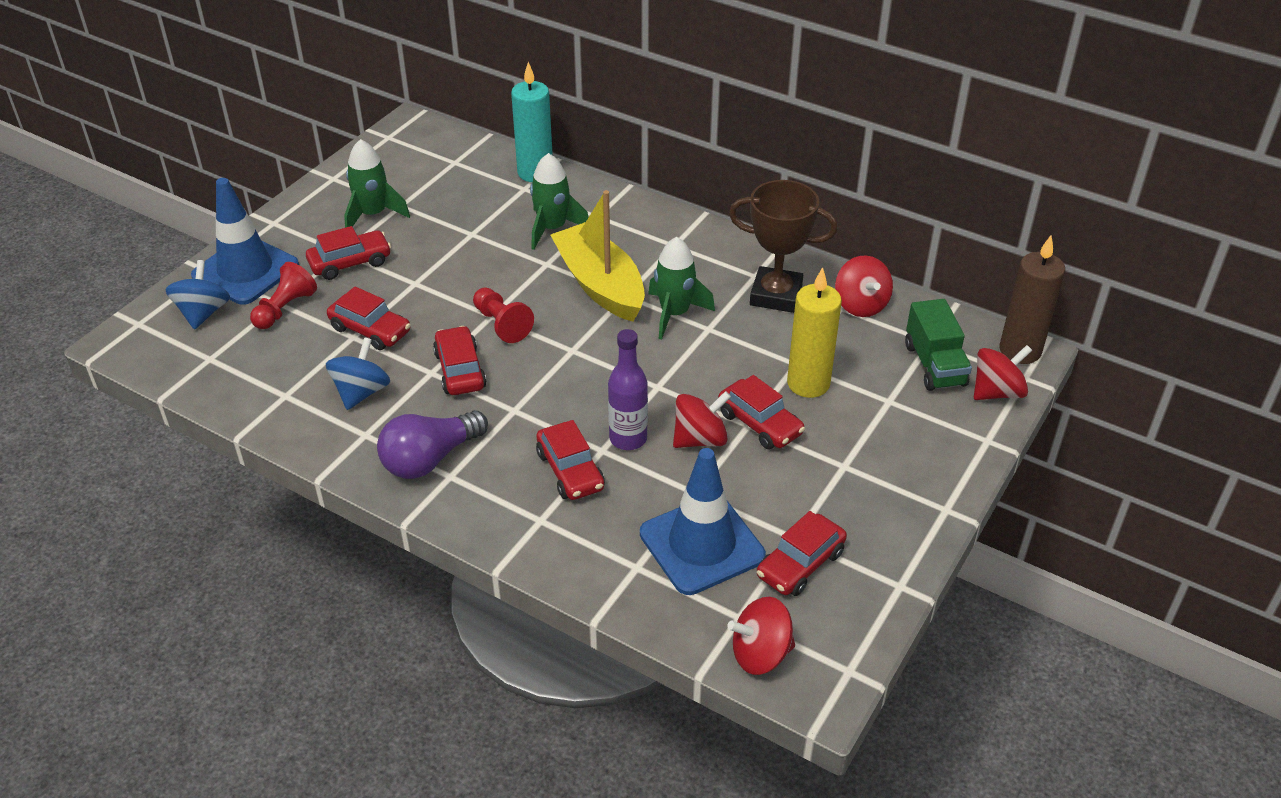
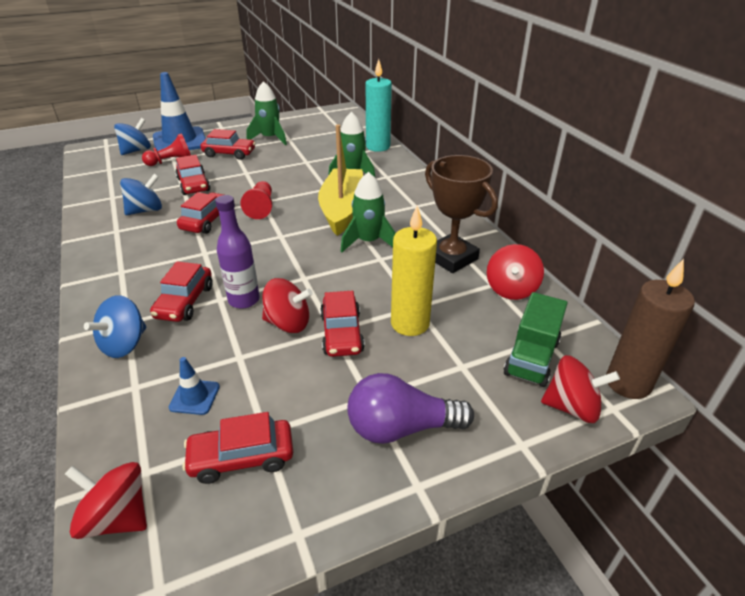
camera: 35 degrees right, 5 degrees down
purple light bulb [377,411,488,479] -> purple light bulb moved to [347,373,474,444]
blue traffic cone [640,448,766,595] -> blue traffic cone [169,357,220,415], size x0.44
none -> blue spinning top [84,295,146,358]

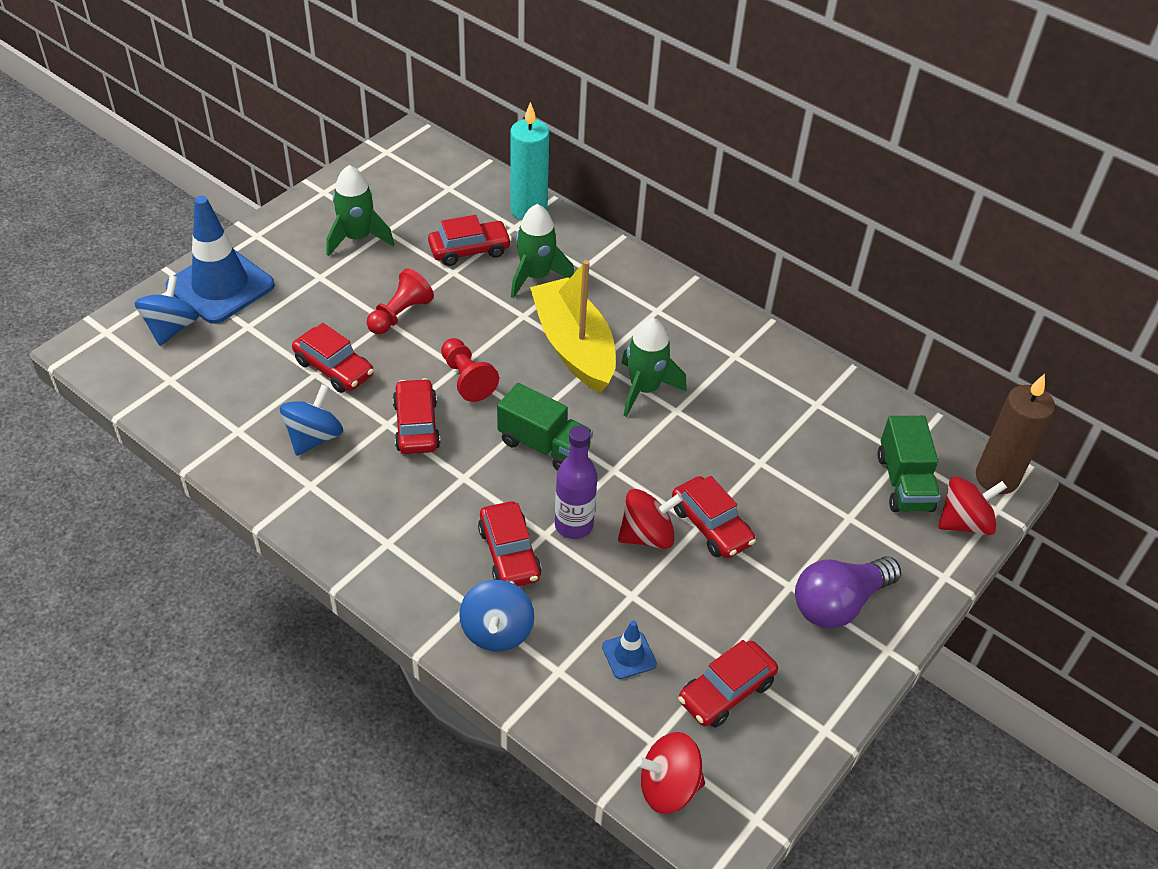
camera: 30 degrees left, 10 degrees up
red pawn [142,133,191,166] -> red pawn moved to [367,268,434,334]
red car [200,129,256,160] -> red car moved to [428,215,512,266]
yellow candle [391,205,437,336] -> none
brown trophy [425,155,498,273] -> none
red spinning top [487,244,544,300] -> none
none -> green truck [497,383,593,471]

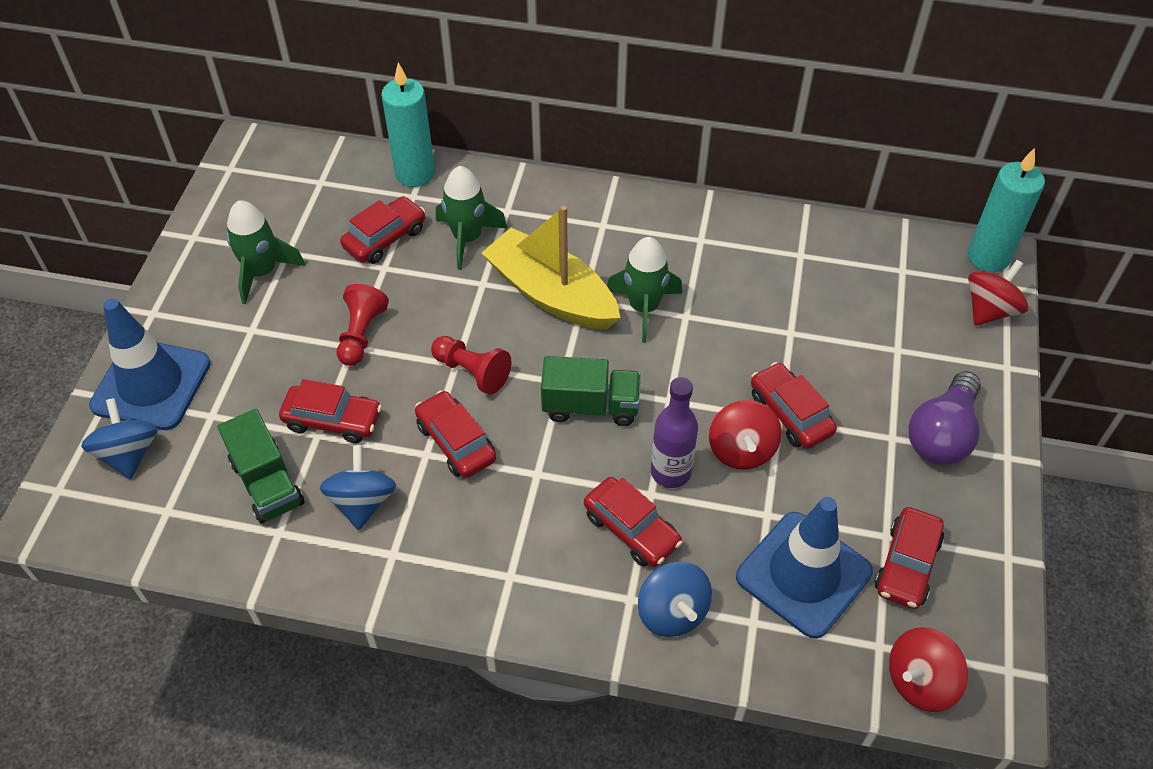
camera: 25 degrees left, 5 degrees up
blue traffic cone [602,620,657,679] -> blue traffic cone [736,497,873,639], size x2.28
red spinning top [618,489,683,549] -> red spinning top turned 135 degrees clockwise [709,400,782,470]
red car [672,476,756,558] -> red car turned 150 degrees counterclockwise [751,362,837,449]
green truck [877,416,941,512] -> green truck moved to [217,409,304,524]
brown candle [976,374,1055,494] -> turquoise candle [967,148,1045,272]

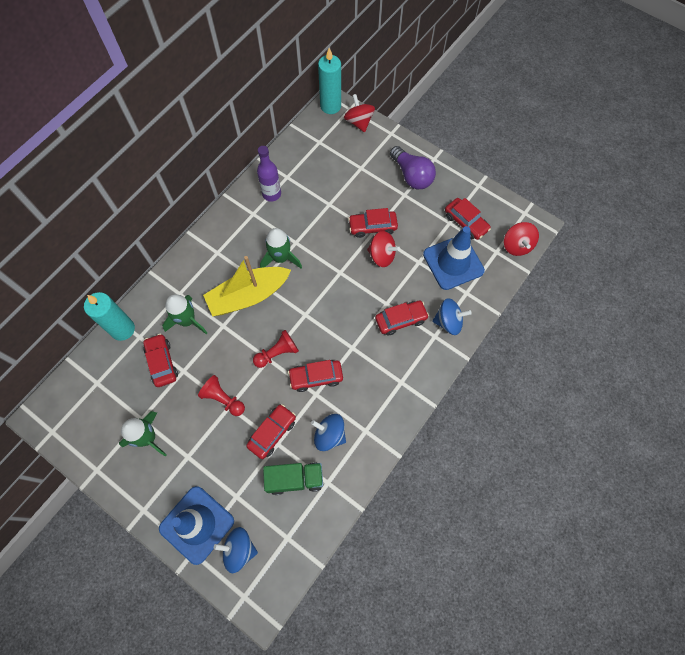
camera: 65 degrees left, 15 degrees up
green truck [541,356,641,426] -> none
purple bottle [651,377,698,488] -> purple bottle moved to [257,146,281,202]

